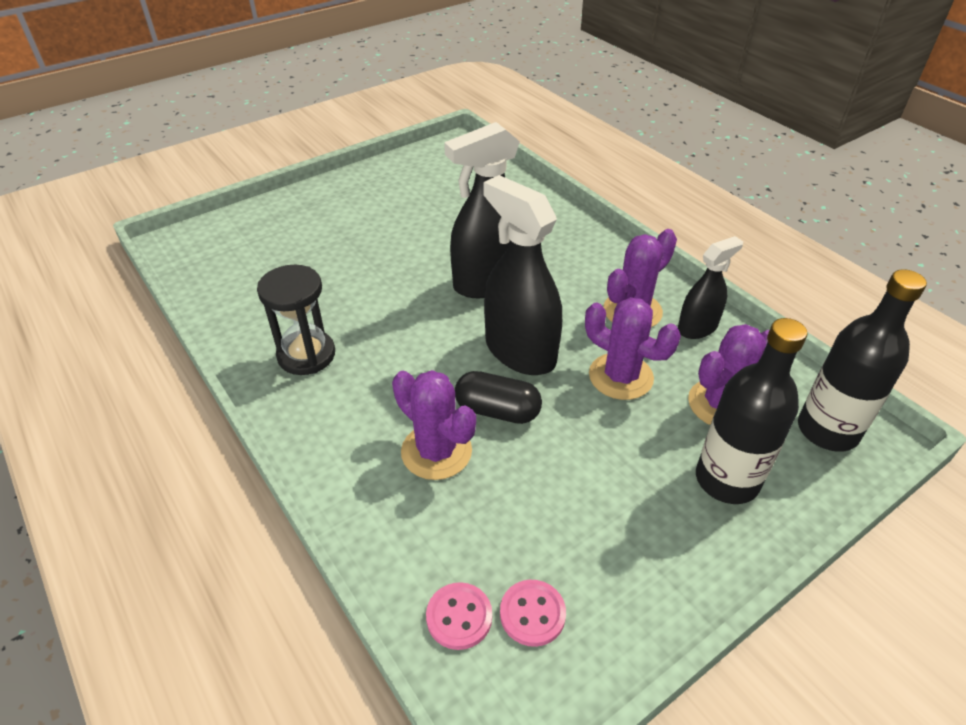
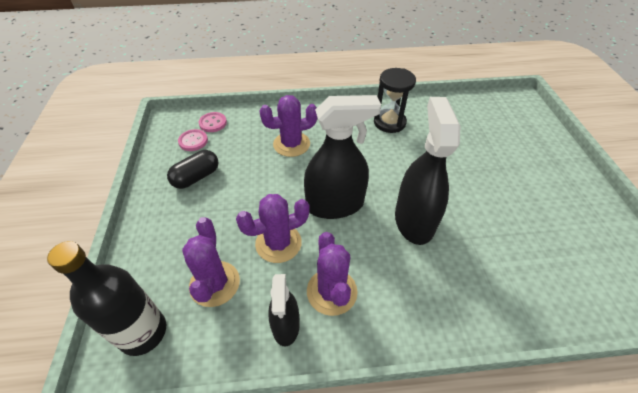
camera: 120 degrees right, 5 degrees up
black capsule [455,371,542,424] -> black capsule moved to [167,150,219,189]
black bottle [696,318,807,504] -> none

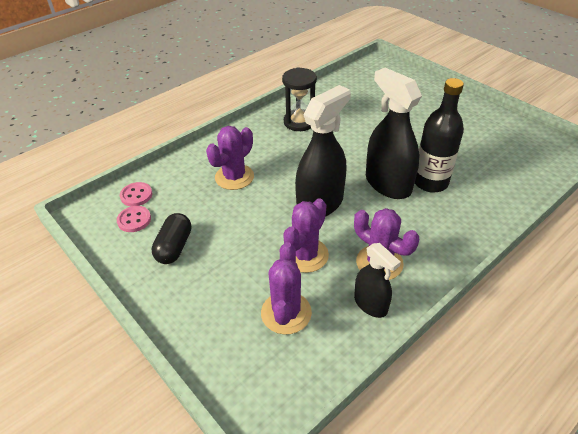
camera: 35 degrees left, 5 degrees down
black bottle [47,241,166,356] -> black bottle moved to [415,78,464,193]
purple cactus [182,217,240,307] -> purple cactus turned 45 degrees clockwise [261,242,312,334]

